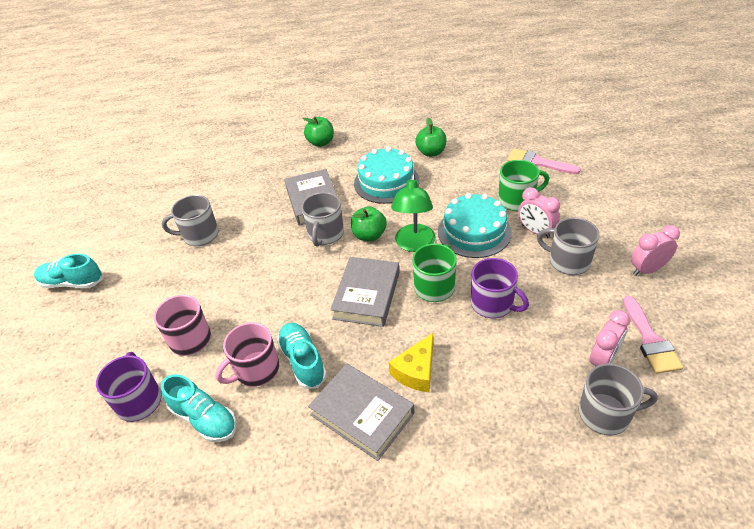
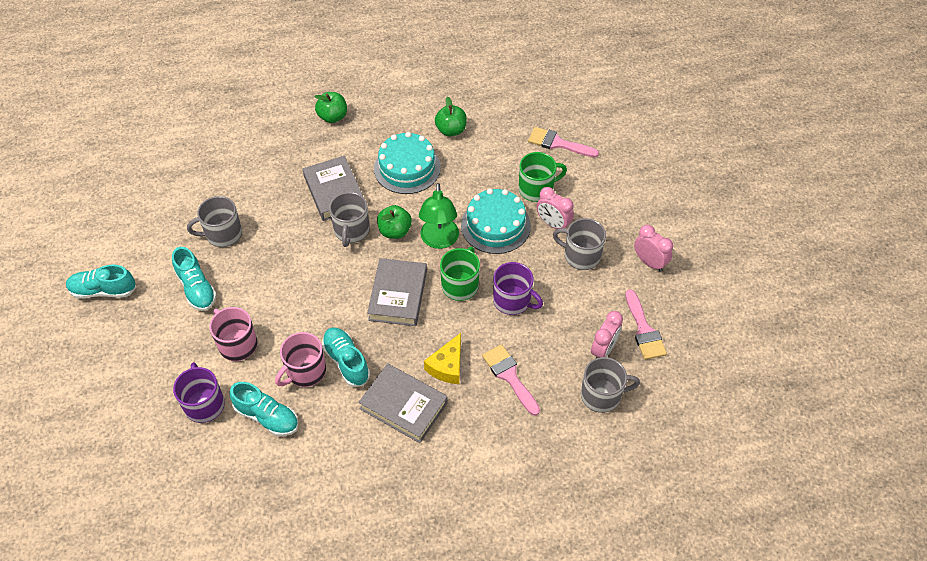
camera: 10 degrees left, 10 degrees up
pink clock [631,225,680,276] -> pink clock turned 75 degrees clockwise [634,225,673,272]
none -> turquoise shoe [172,247,217,311]
none -> pink brush [482,344,540,416]

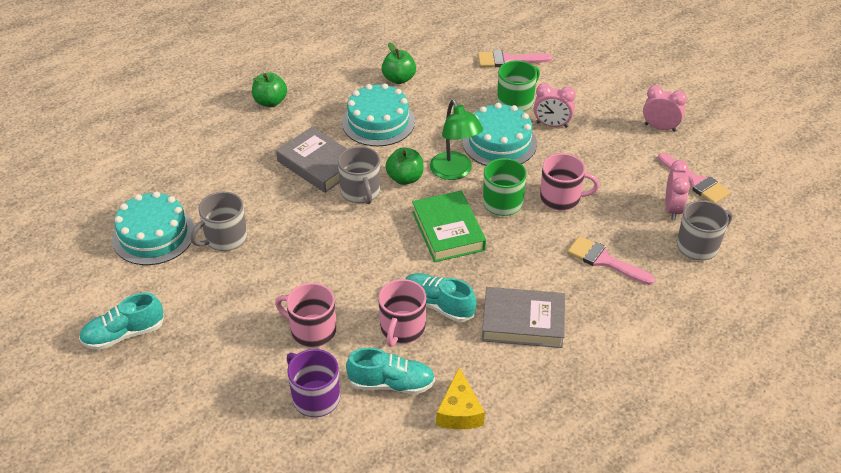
camera: 25 degrees left, 10 degrees down
turquoise shoe [172,247,217,311] -> none
grey book [367,258,427,326] -> green book [412,191,486,262]
yellow cheese [424,333,461,384] -> yellow cheese moved to [436,367,485,429]
purple mug [493,262,543,315] -> pink mug [540,153,599,211]
grey mug [553,218,606,270] -> none
none -> turquoise cake [112,191,194,265]

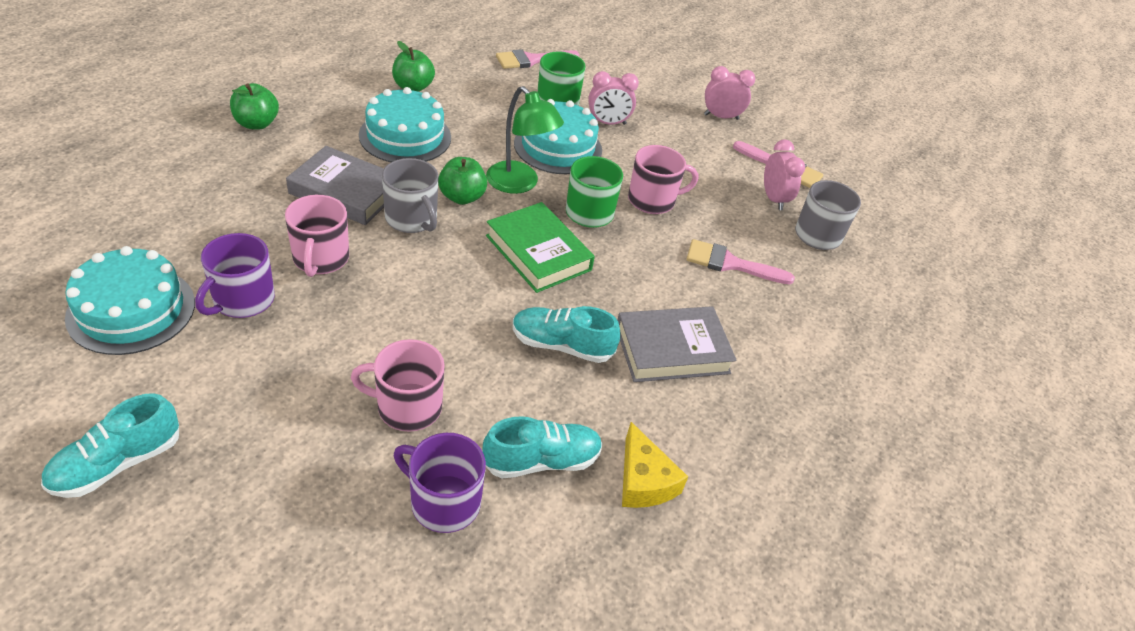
camera: 25 degrees left, 0 degrees up
grey mug [191,192,247,251] -> purple mug [195,233,275,318]
pink mug [378,279,426,347] -> pink mug moved to [285,195,349,277]

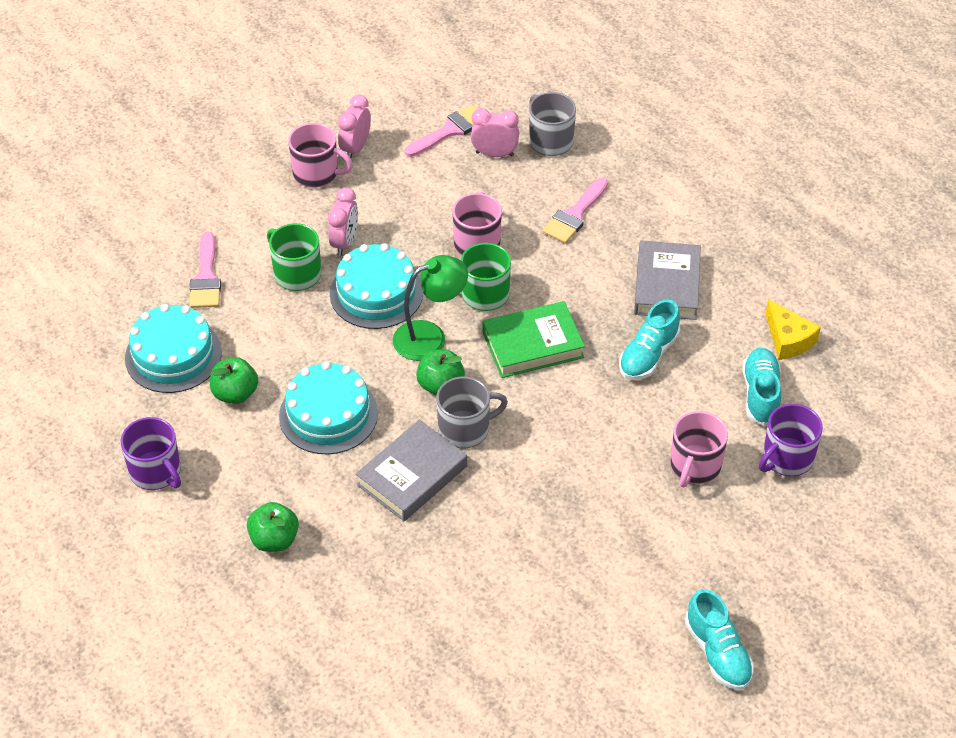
camera: 65 degrees left, 5 degrees up
turquoise cake [65,246,195,355] -> turquoise cake moved to [125,304,222,393]
purple mug [195,233,275,318] -> purple mug moved to [120,417,181,490]
pink mug [285,195,349,277] -> pink mug moved to [288,123,353,188]
yellow cheese [622,422,688,508] -> yellow cheese turned 60 degrees clockwise [766,299,821,360]

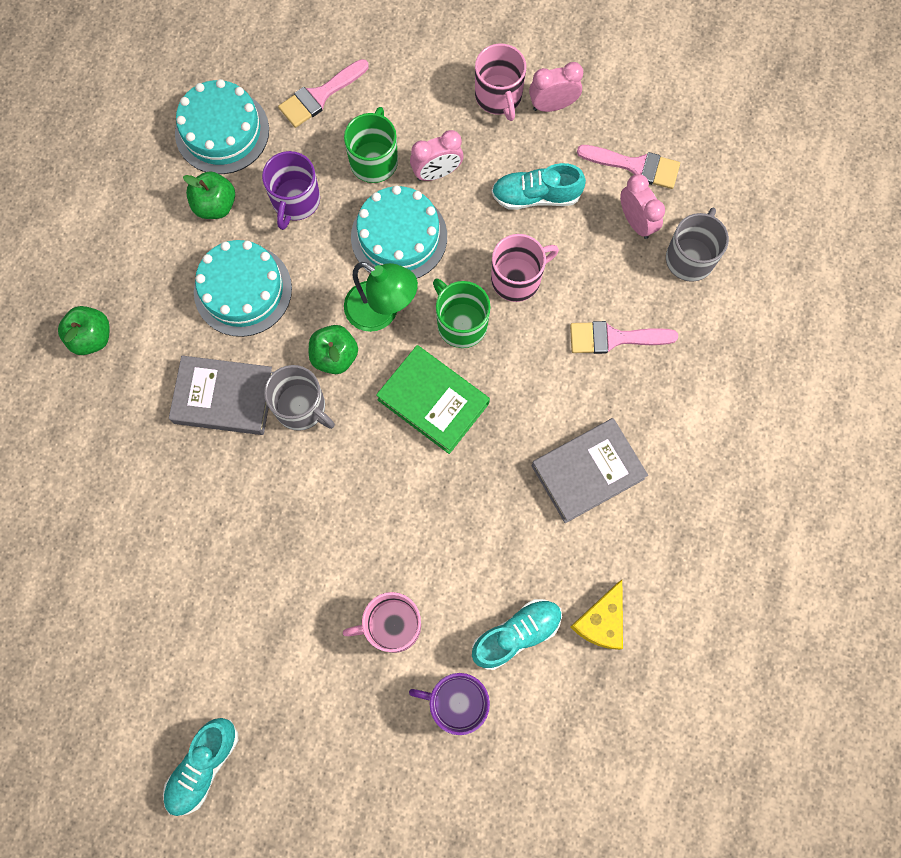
camera: 55 degrees right, 25 degrees up
purple mug [120,417,181,490] -> purple mug moved to [262,151,320,230]
turquoise shoe [619,300,680,380] -> turquoise shoe moved to [492,163,586,210]

